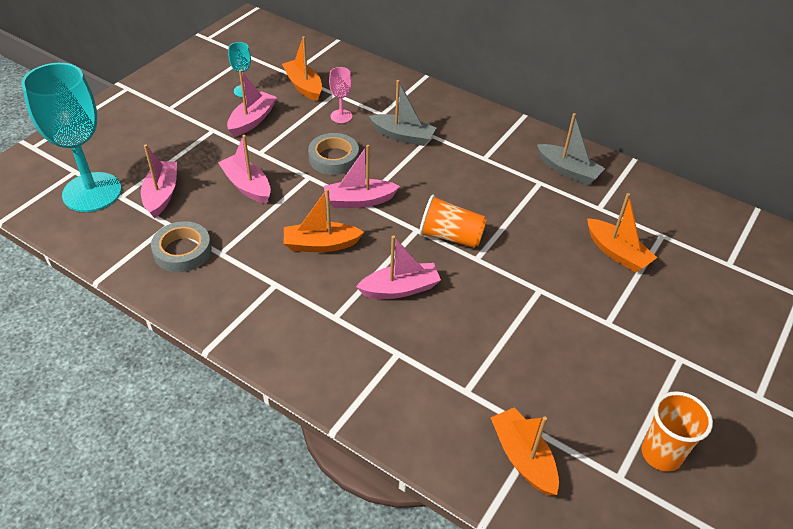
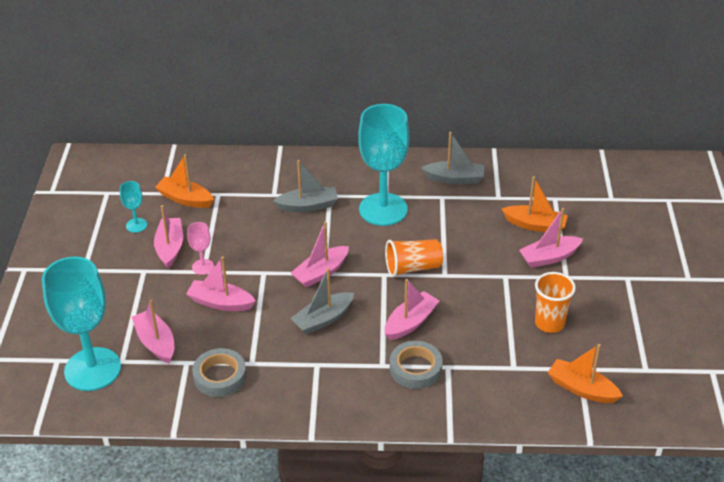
camera: 30 degrees left, 5 degrees down
orange boat [284,189,364,252] -> grey boat [291,268,354,335]
grey tape [308,133,359,175] -> grey tape moved to [390,341,443,389]
pink goblet [329,67,352,123] -> pink goblet moved to [187,222,214,275]
orange cup [641,391,713,472] -> orange cup moved to [535,272,576,333]
none -> turquoise goblet [358,104,409,226]
none -> pink boat [519,208,583,268]

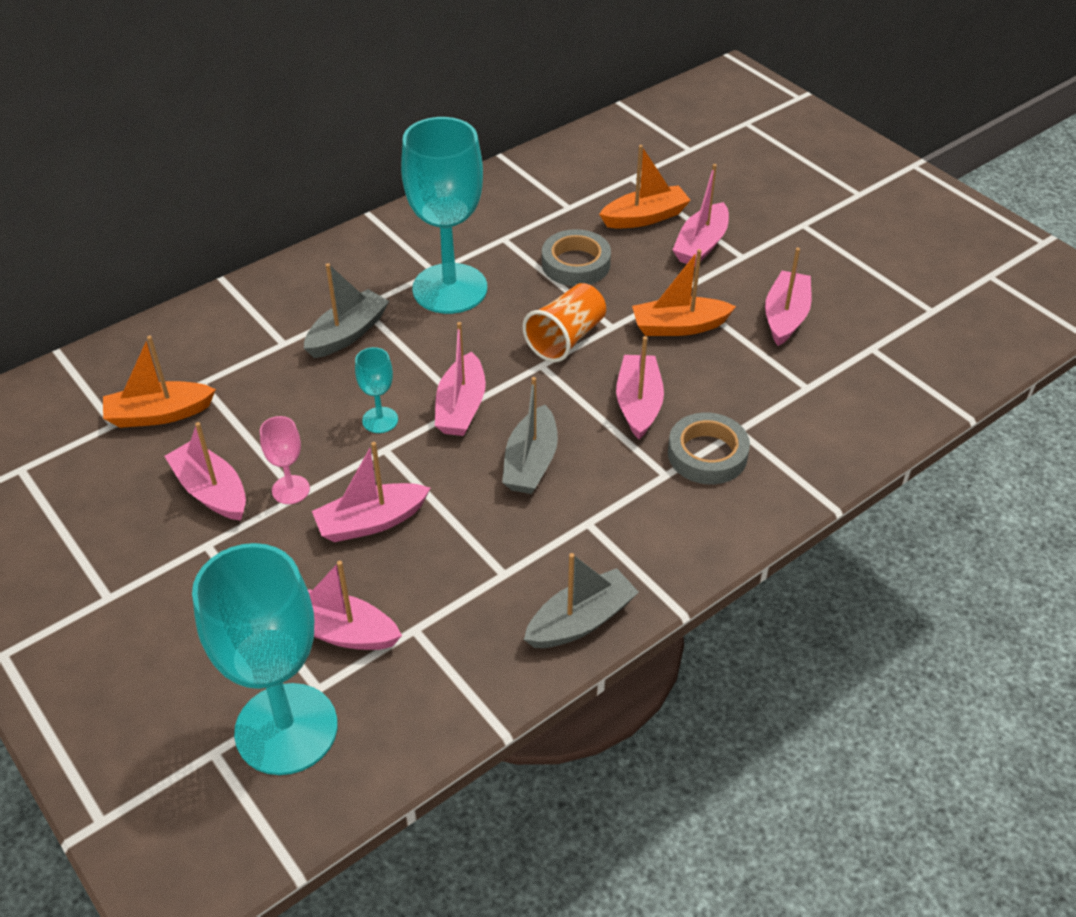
camera: 40 degrees left, 5 degrees up
turquoise goblet [120,181,147,233] -> turquoise goblet moved to [355,347,398,433]
grey tape [192,348,247,397] -> grey tape moved to [542,229,611,286]
grey boat [422,132,484,184] -> grey boat moved to [524,553,639,648]
orange cup [535,272,576,333] -> pink boat [765,248,811,346]
orange boat [548,344,623,403] -> orange boat moved to [632,249,736,336]

